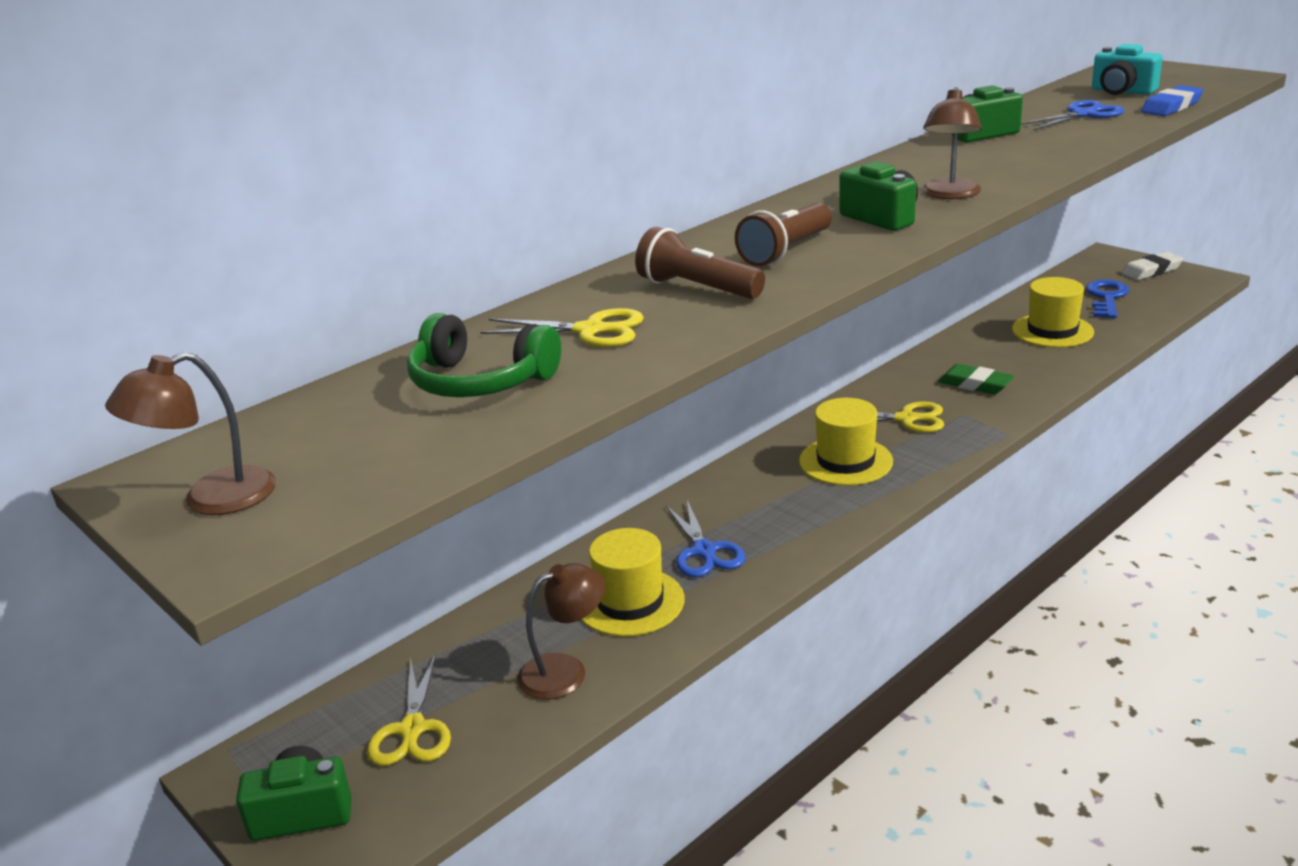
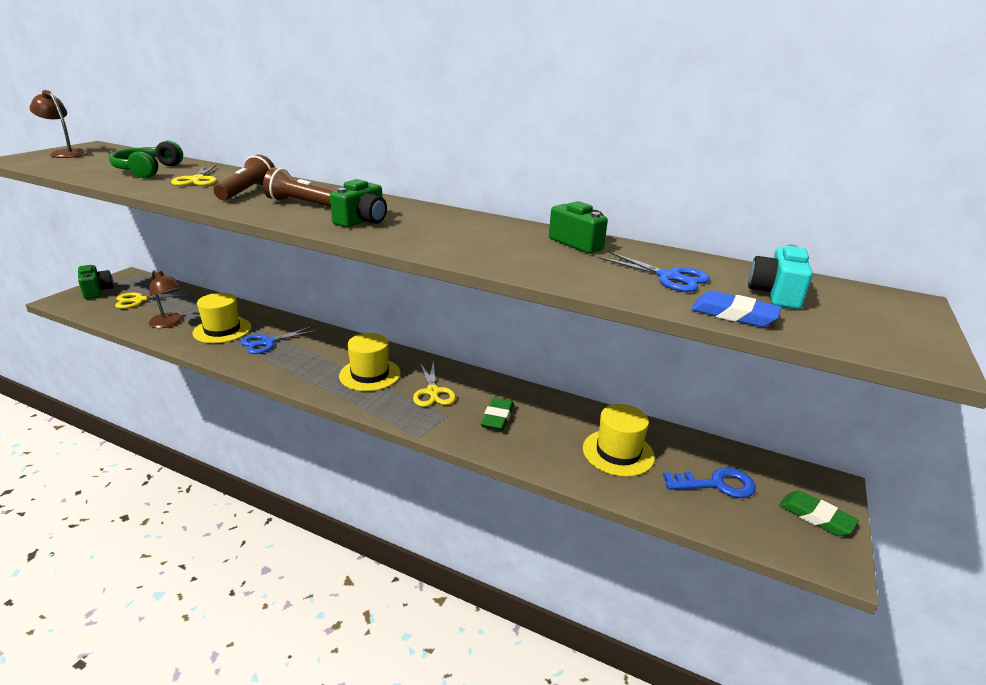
camera: 65 degrees right, 0 degrees up
brown lamp [922,87,982,199] -> none
white eraser [1122,252,1183,280] -> green eraser [779,491,859,536]

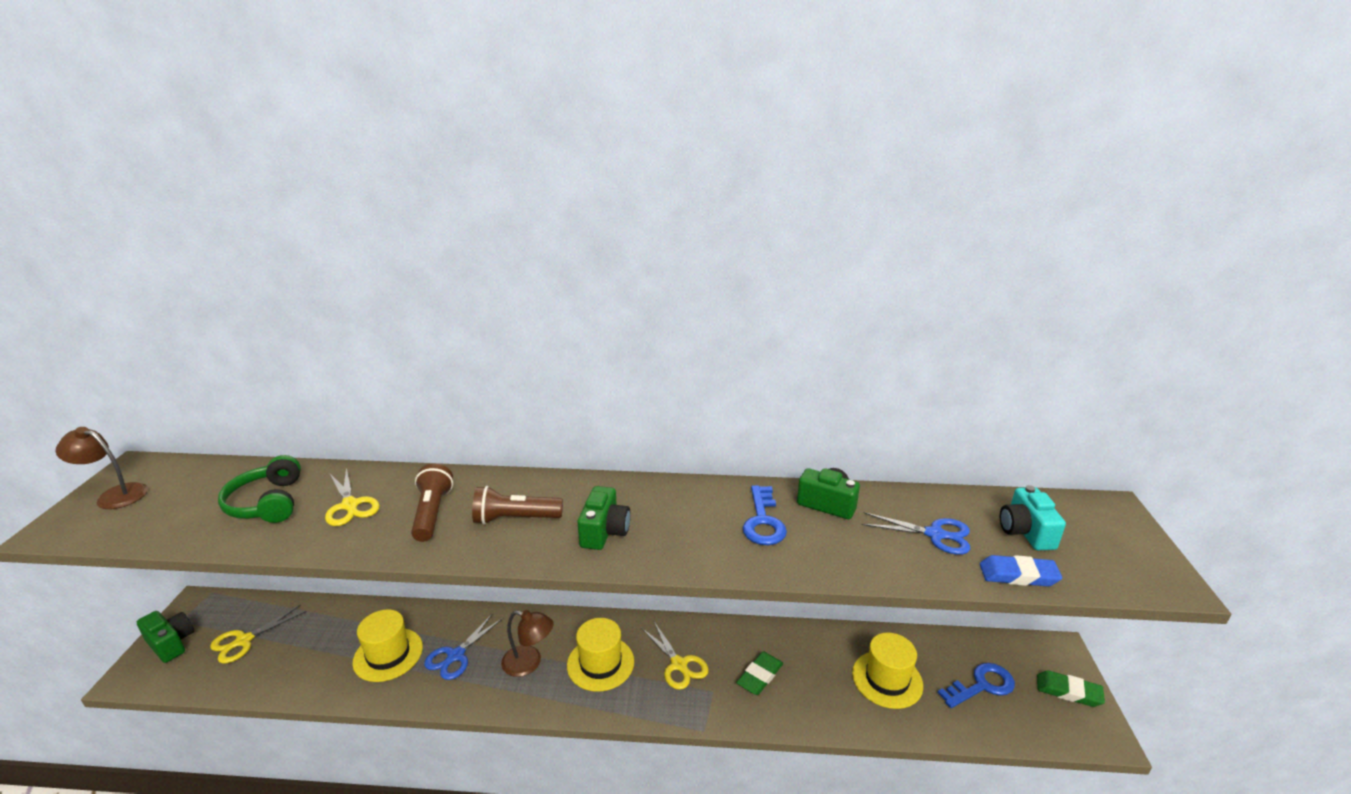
camera: 20 degrees left, 0 degrees up
brown lamp [148,270,183,328] -> brown lamp moved to [501,610,554,677]
green eraser [481,397,514,431] -> green eraser turned 45 degrees clockwise [736,651,783,695]
none -> blue key [743,485,787,545]

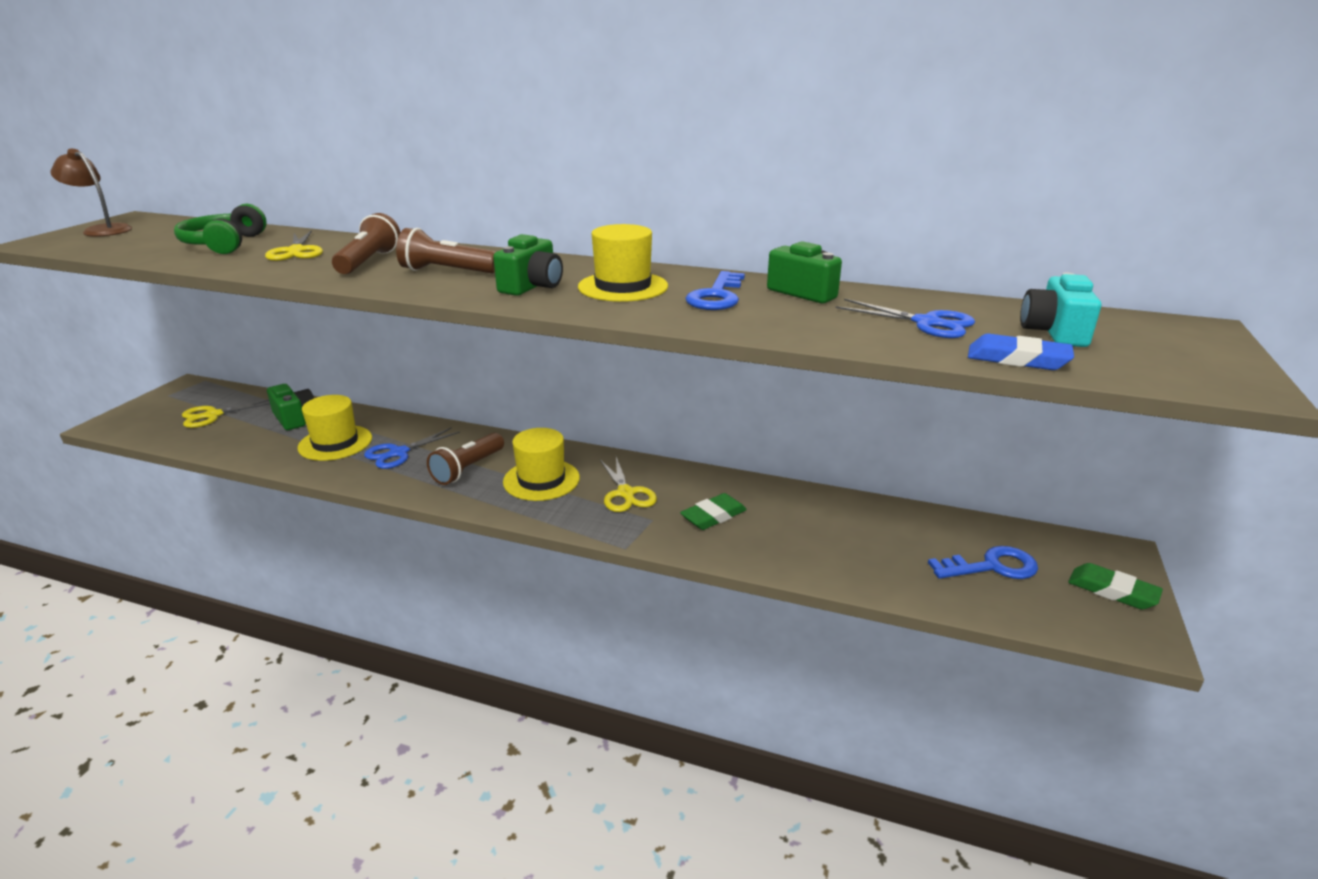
camera: 15 degrees right, 0 degrees up
green camera [137,611,194,663] -> green camera moved to [267,384,314,430]
brown lamp [501,610,554,677] -> brown flashlight [427,433,504,485]
yellow hat [852,632,923,709] -> yellow hat moved to [578,224,668,302]

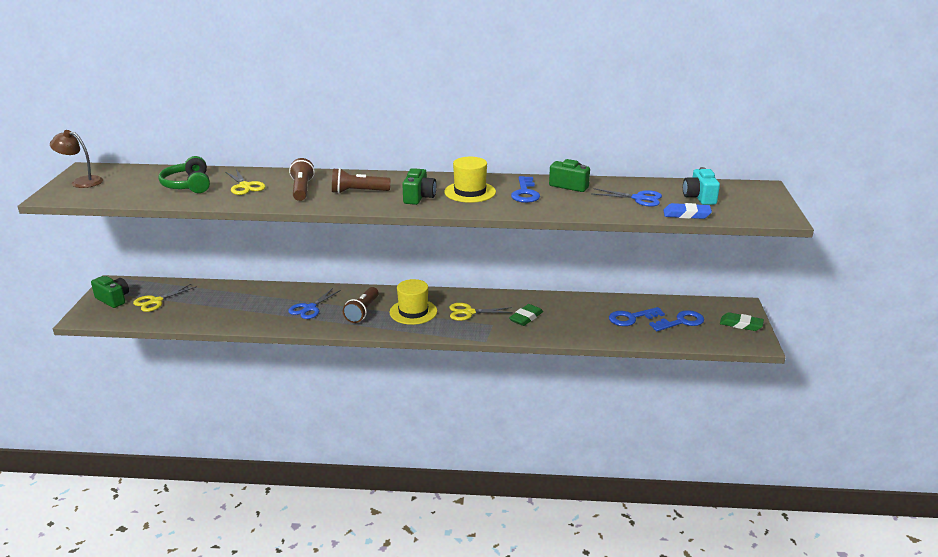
camera: 15 degrees left, 0 degrees up
green camera [267,384,314,430] -> green camera moved to [91,276,129,308]
yellow hat [297,395,372,461] -> none
yellow scissors [600,457,657,512] -> yellow scissors turned 120 degrees clockwise [449,303,513,321]
none -> blue key [609,307,665,326]

